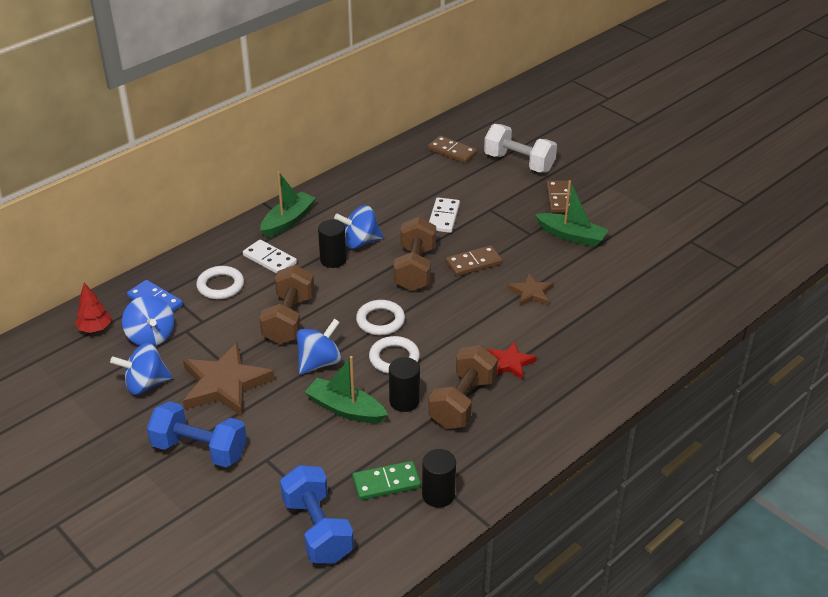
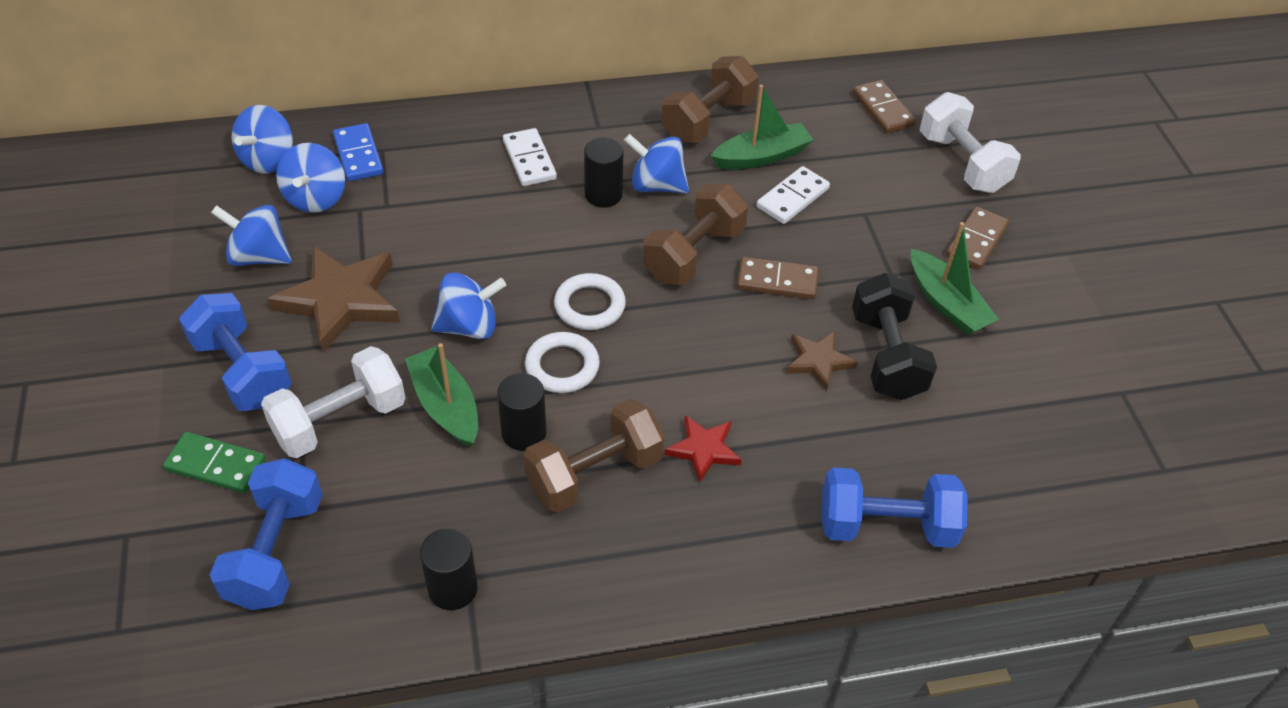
camera: 30 degrees right, 10 degrees up
red tree [75,283,111,333] -> blue spinning top [232,105,293,174]
white ring [196,266,244,299] -> none
brown dumbbell [259,265,314,344] -> brown dumbbell moved to [661,56,759,143]
green boat [260,171,316,237] -> green boat moved to [711,85,813,169]
green domino [352,461,421,500] -> green domino moved to [163,432,266,493]
none -> white dumbbell [261,346,405,458]
none -> blue dumbbell [821,467,968,548]
none -> black dumbbell [852,273,937,400]

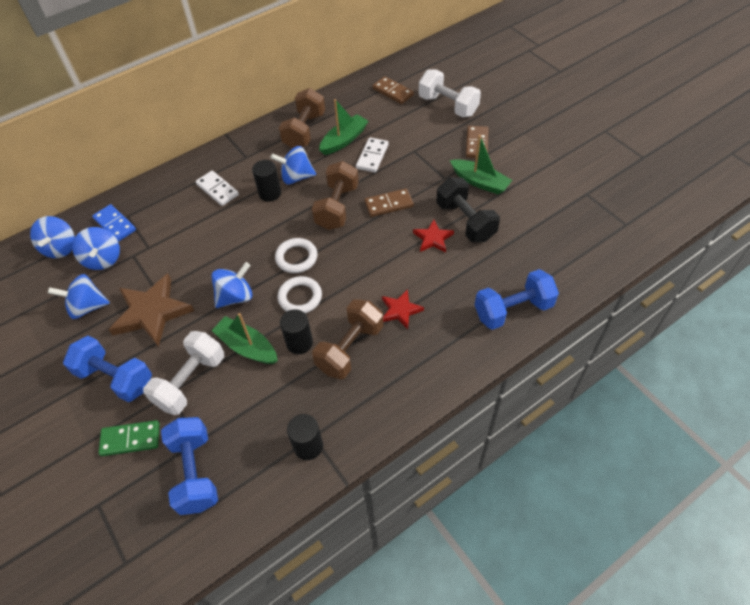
camera: 20 degrees left, 5 degrees up
brown star [786,331,858,391] -> red star [413,219,454,253]

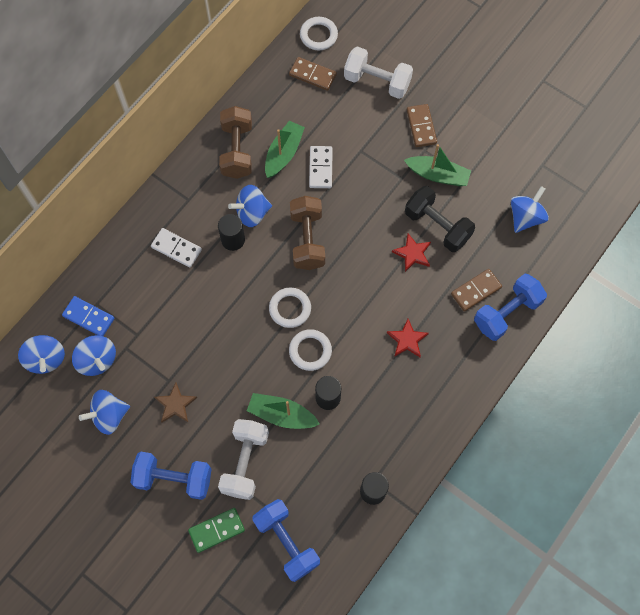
camera: 20 degrees left, 15 degrees up
brown star [109,274,194,347] -> brown star [154,383,197,422], size x0.54
blue spinning top [211,262,252,308] -> blue spinning top moved to [511,186,549,233]
brown dumbbell [312,299,383,379] -> none
brown domino [364,188,414,217] -> brown domino moved to [451,269,502,312]
none -> white ring [300,17,338,50]

